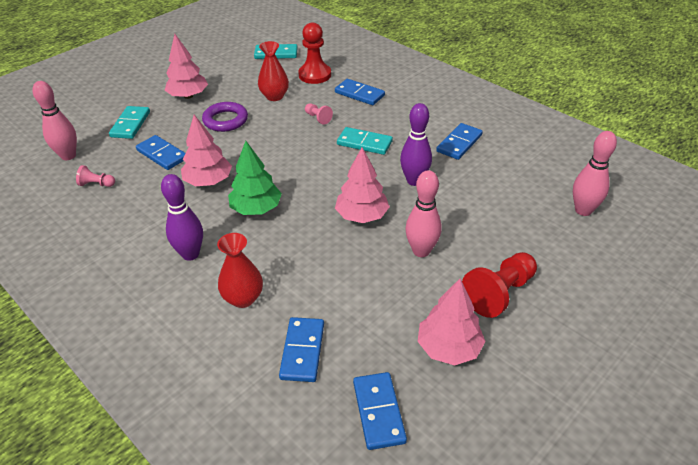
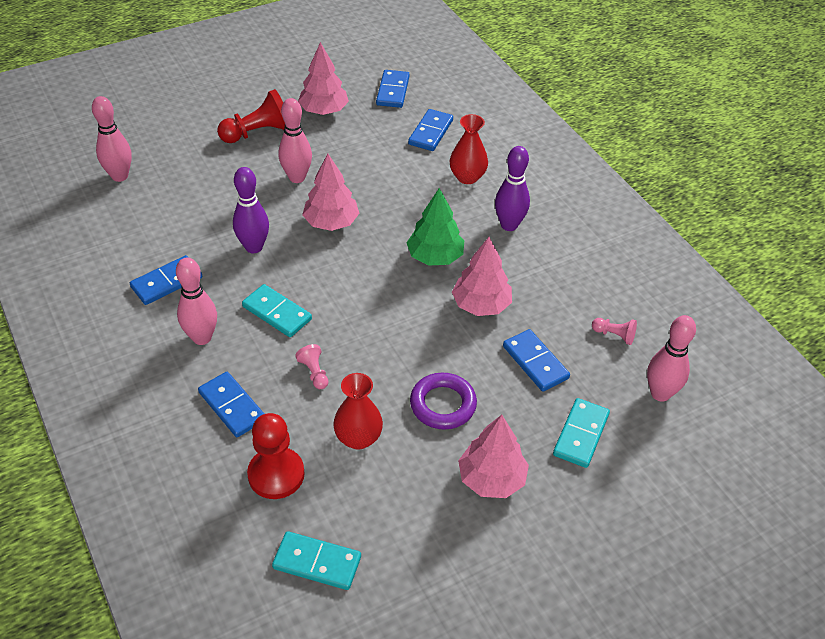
camera: 165 degrees left, 5 degrees up
none -> pink bowling pin [176,258,217,345]

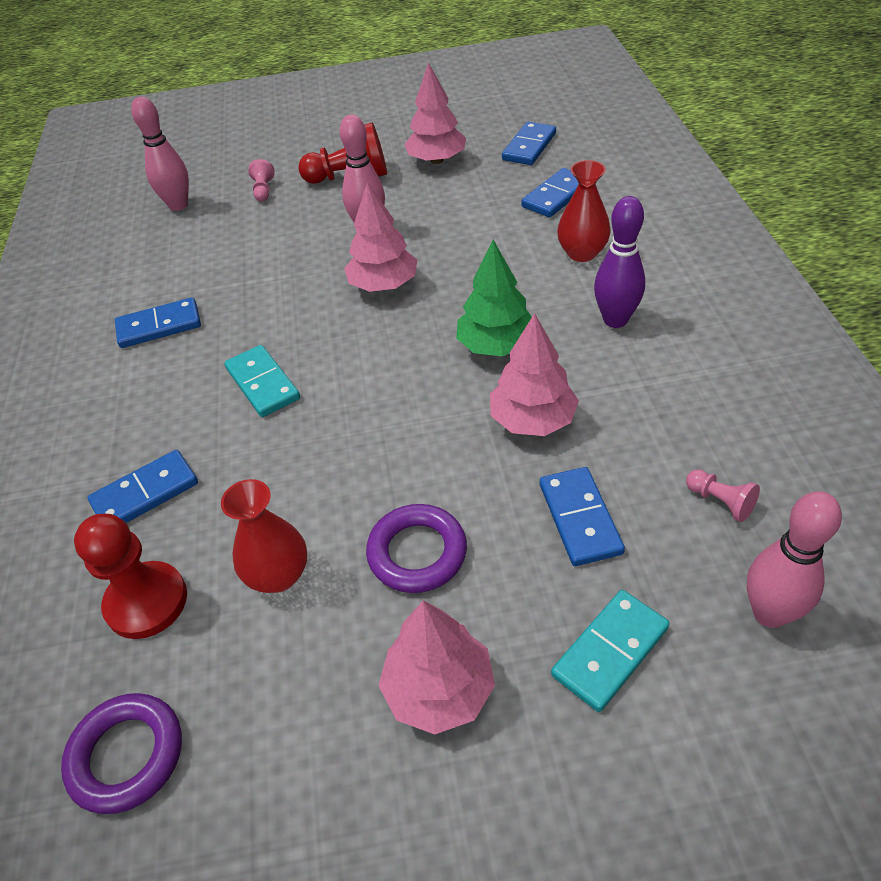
camera: 25 degrees right, 0 degrees up
pink bowling pin [176,258,217,345] -> none
blue domino [198,372,264,437] -> blue domino turned 75 degrees clockwise [88,450,198,523]
purple bowling pin [233,167,269,253] -> none
turquoise domino [272,531,361,590] -> purple ring [61,693,182,814]
pink pawn [295,344,329,389] -> pink pawn moved to [248,159,274,201]

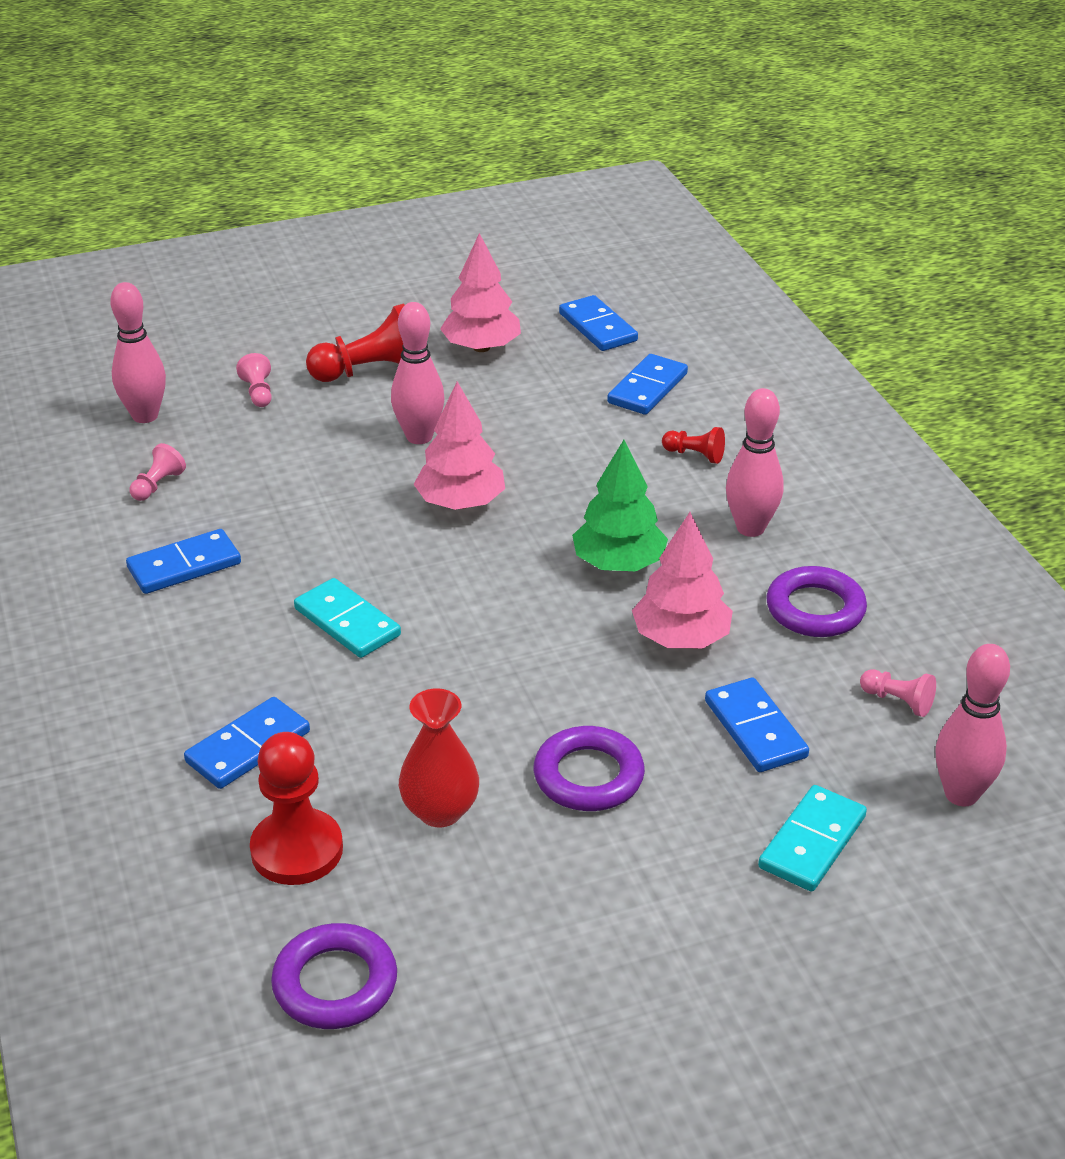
camera: 15 degrees left, 10 degrees down
pink tree [379,601,495,735] -> none
blue domino [502,122,556,165] -> blue domino turned 45 degrees counterclockwise [559,295,638,351]
red vase [557,160,611,262] -> red pawn [662,427,725,464]
purple bowling pin [594,196,645,328] -> pink bowling pin [726,388,784,537]
none -> pink pawn [130,443,186,501]
none -> purple ring [766,566,867,637]

